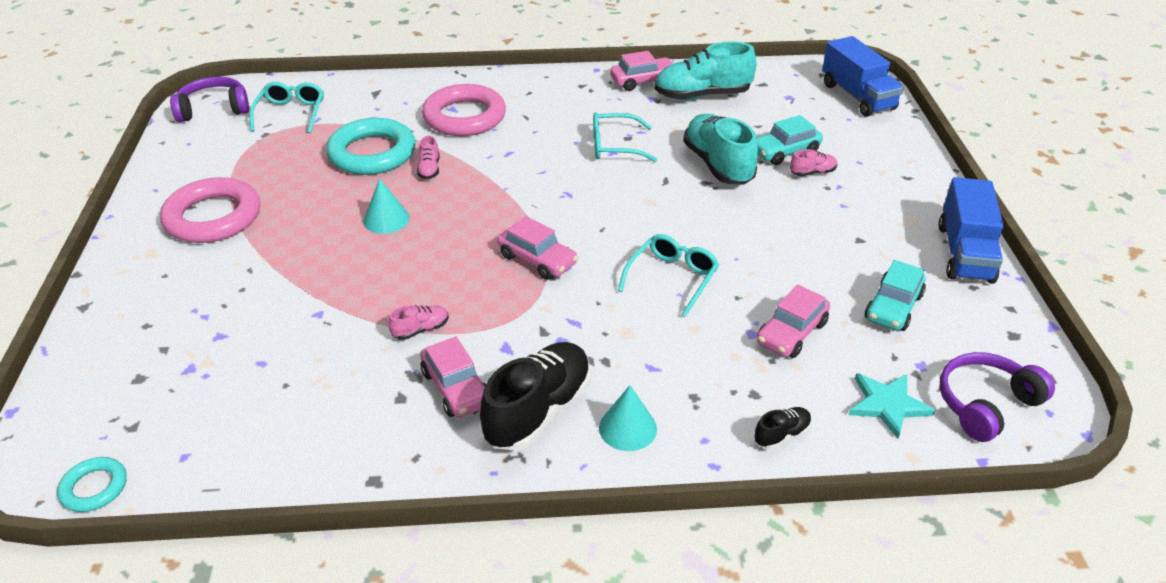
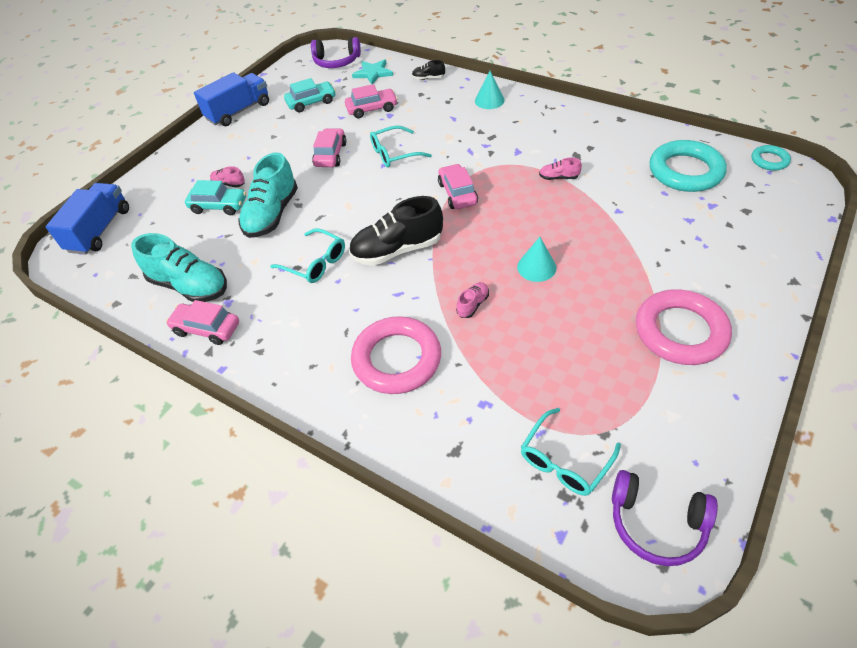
camera: 140 degrees left, 10 degrees up
turquoise ring [326,118,416,175] -> turquoise ring moved to [650,140,727,192]
pink car [420,337,486,418] -> pink car moved to [312,128,347,167]
black shoe [480,342,591,451] -> black shoe moved to [349,196,443,266]

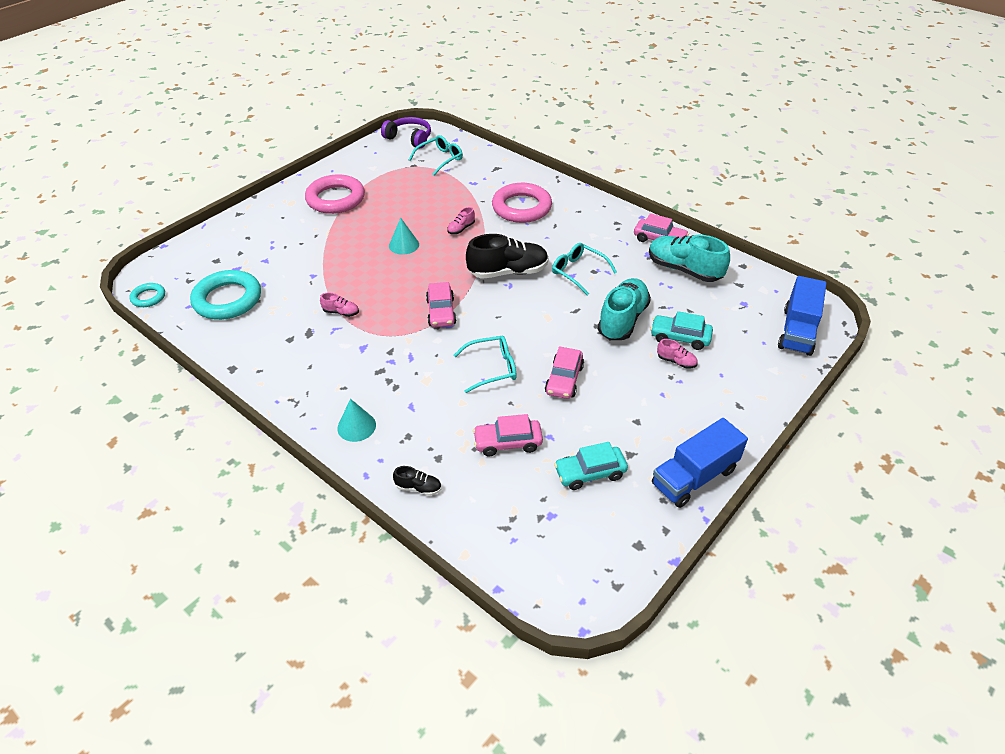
camera: 175 degrees left, 5 degrees down
purple headphones [311,37,361,68] -> none
turquoise star [352,59,393,84] -> none

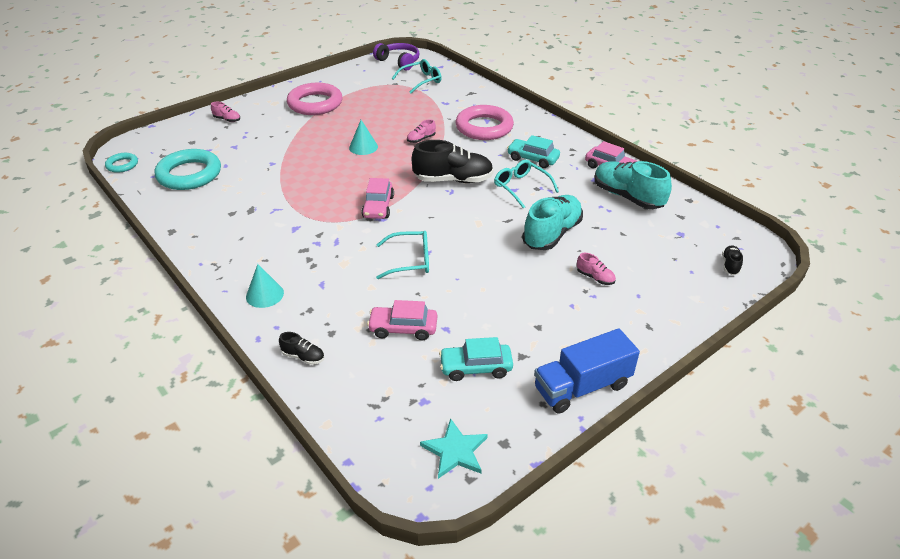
camera: 10 degrees right, 5 degrees down
pink shoe [320,293,359,317] -> pink shoe moved to [211,102,240,122]
pink car [545,346,584,399] -> none
turquoise car [650,311,713,350] -> turquoise car moved to [507,135,560,168]
blue truck [778,276,827,356] -> black shoe [722,245,743,275]
none -> turquoise star [420,418,488,479]

